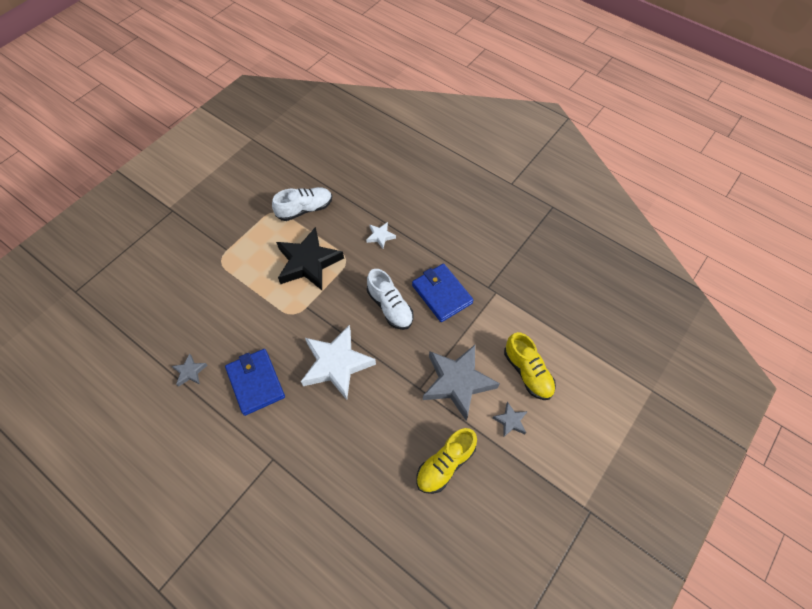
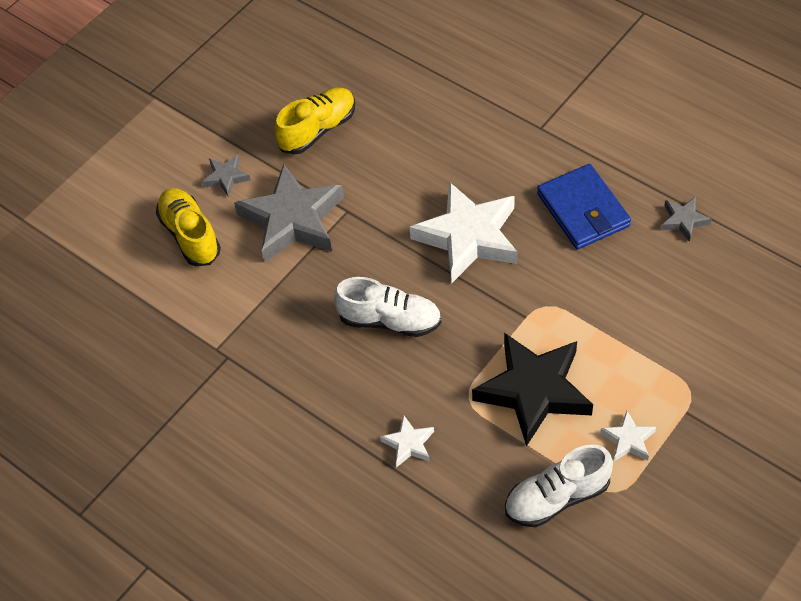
camera: 175 degrees left, 5 degrees down
white shoe [367,269,413,330] -> white shoe turned 135 degrees clockwise [334,277,442,337]
blue wallet [412,264,473,322] -> none
none -> white star [600,411,656,461]

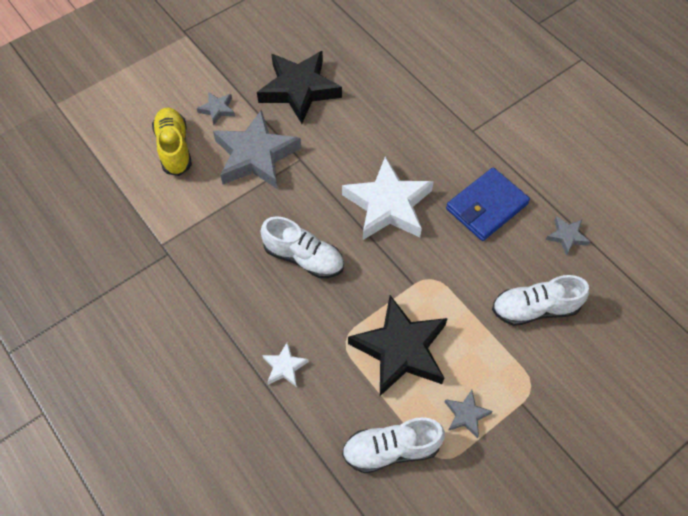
camera: 10 degrees right, 5 degrees up
yellow shoe [275,88,355,155] -> black star [257,51,342,124]
blue wallet [537,164,631,249] -> blue wallet turned 60 degrees clockwise [446,167,530,241]
white star [600,411,656,461] -> grey star [445,390,493,438]
none -> white shoe [492,275,589,326]

